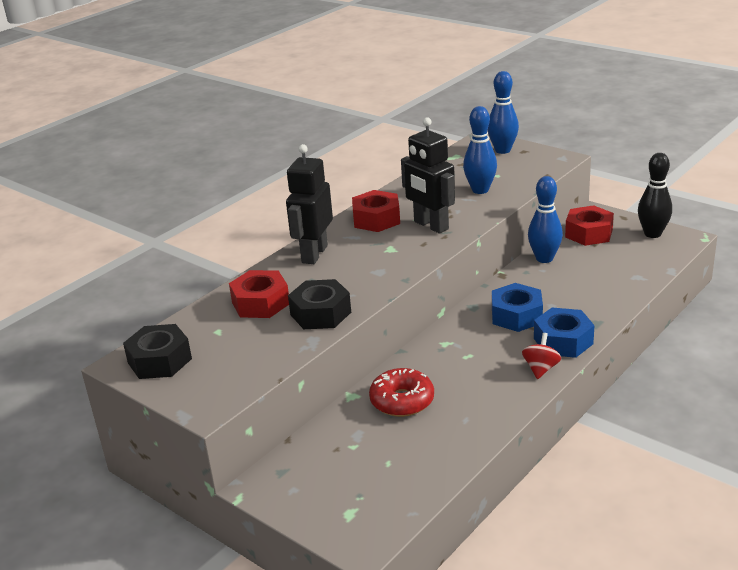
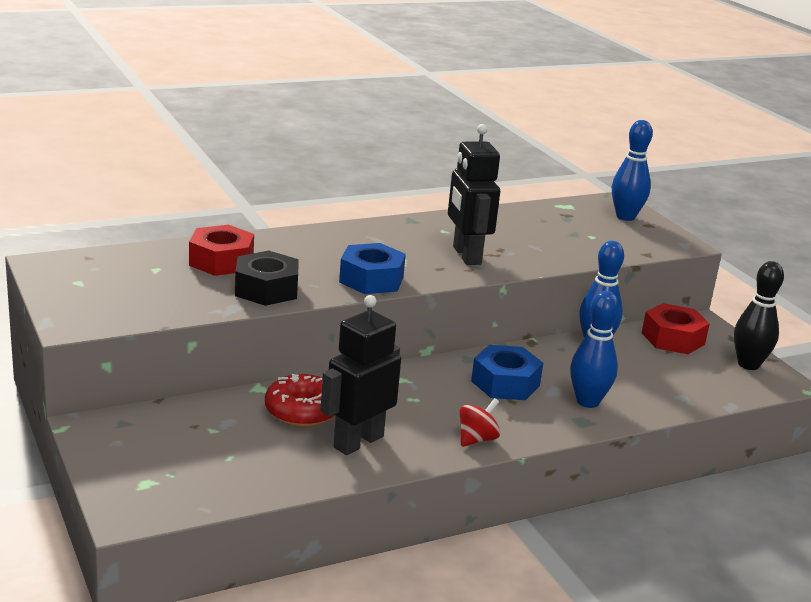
camera: 20 degrees right, 5 degrees down
black nut [123,324,192,379] -> none
black robot [286,144,333,264] -> black robot moved to [321,295,401,455]
red nut [352,190,400,232] -> none
blue bowling pin [463,106,497,194] -> blue bowling pin moved to [570,291,619,408]
blue nut [534,308,595,358] -> blue nut moved to [339,243,406,294]

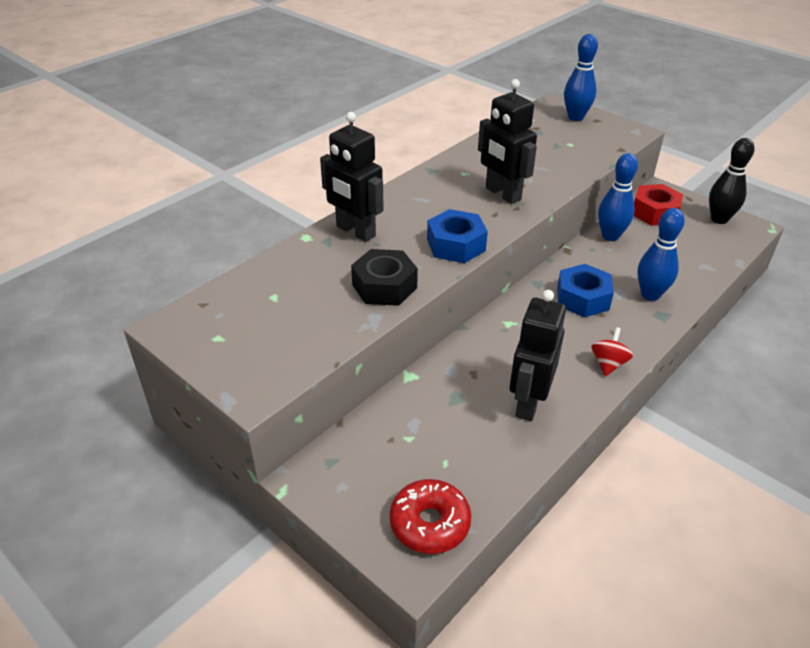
camera: 20 degrees left, 15 degrees up
red nut [189,225,254,276] -> none
red donut [265,374,335,427] -> red donut moved to [390,479,472,554]
none -> black robot [320,112,384,242]

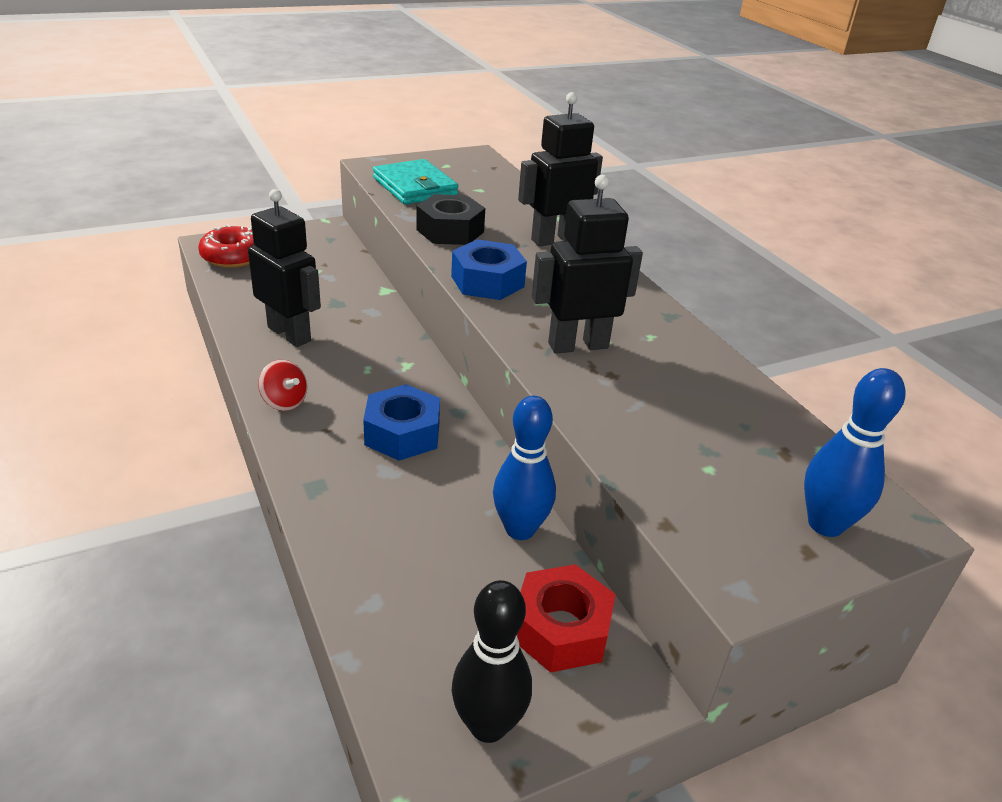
camera: 110 degrees right, 5 degrees down
blue bowling pin [637,208,685,301] -> none
none -> turquoise wallet [373,159,458,204]

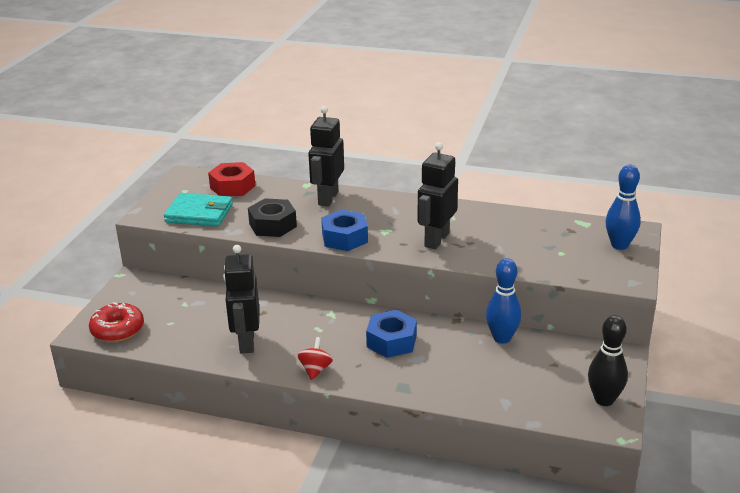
camera: 45 degrees left, 5 degrees down
black robot [248,189,321,347] -> black robot turned 90 degrees counterclockwise [223,245,259,354]
red spinning top [258,360,307,411] -> red spinning top turned 75 degrees counterclockwise [298,337,333,380]
red nut [517,564,616,673] -> red nut moved to [208,162,256,196]

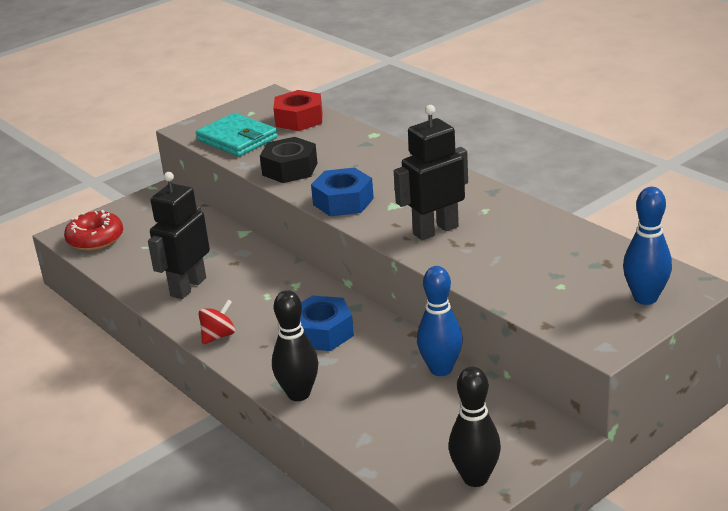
camera: 35 degrees right, 0 degrees up
black robot [308,106,344,207] -> none
none -> black bowling pin [272,290,318,401]

